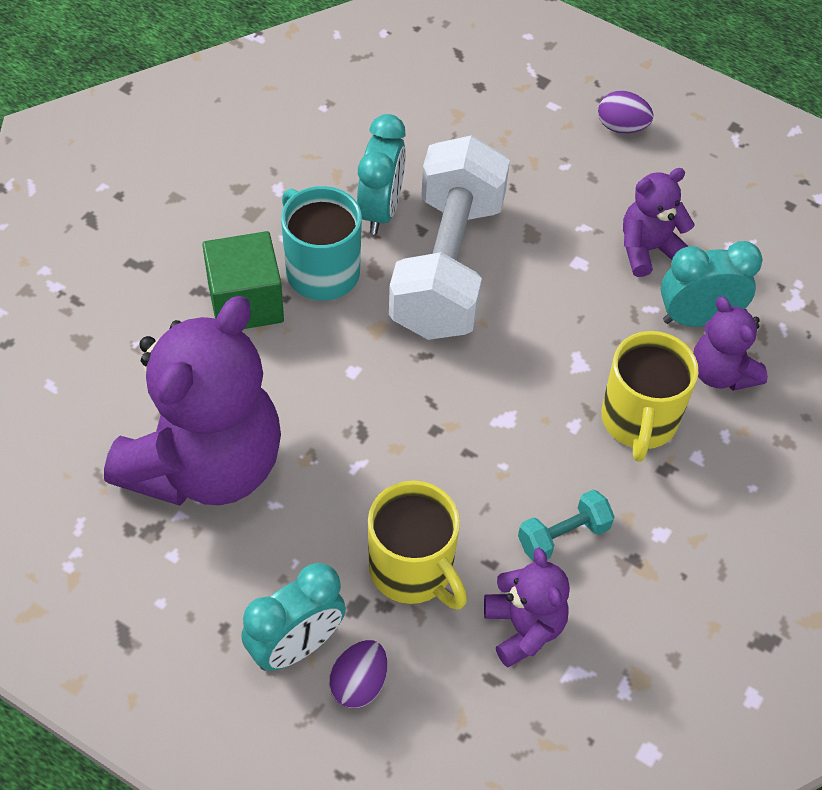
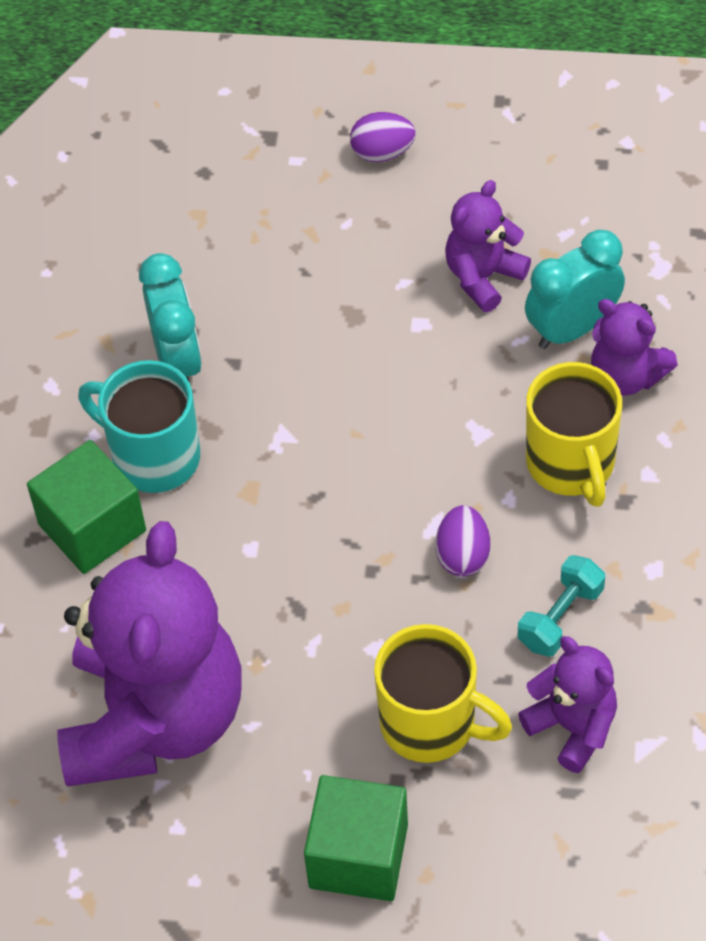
camera: 20 degrees left, 0 degrees up
turquoise clock [241,563,346,671] -> green cube [304,775,408,901]
purple egg [329,640,387,708] -> purple egg moved to [435,505,490,576]
white dumbbell [389,135,510,340] -> none

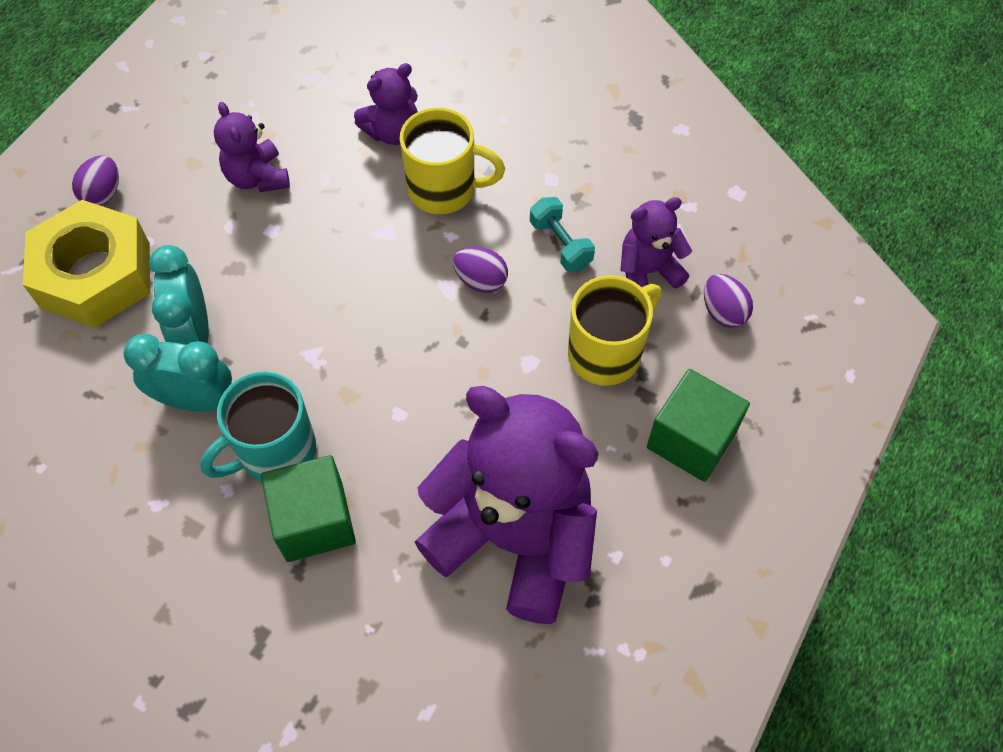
camera: 70 degrees left, 5 degrees up
turquoise clock [525,229,625,349] -> turquoise clock moved to [149,245,209,345]
none -> yellow nut [23,200,150,328]
none -> purple egg [704,274,753,328]

